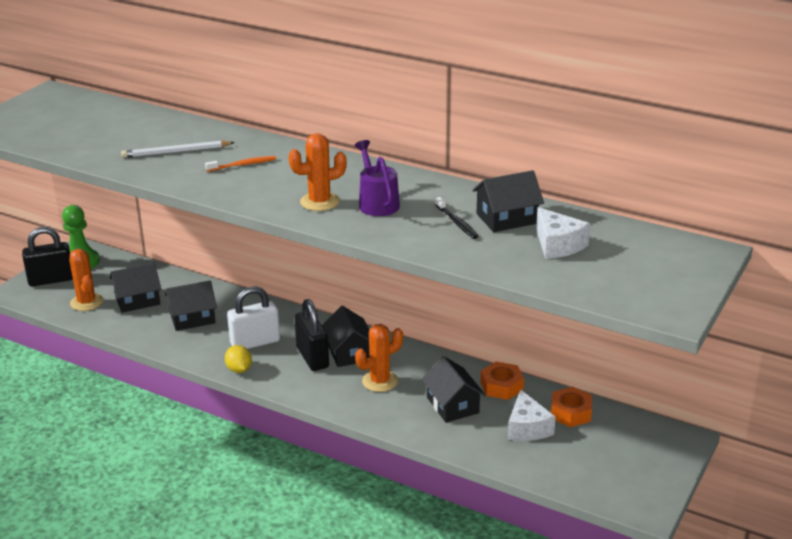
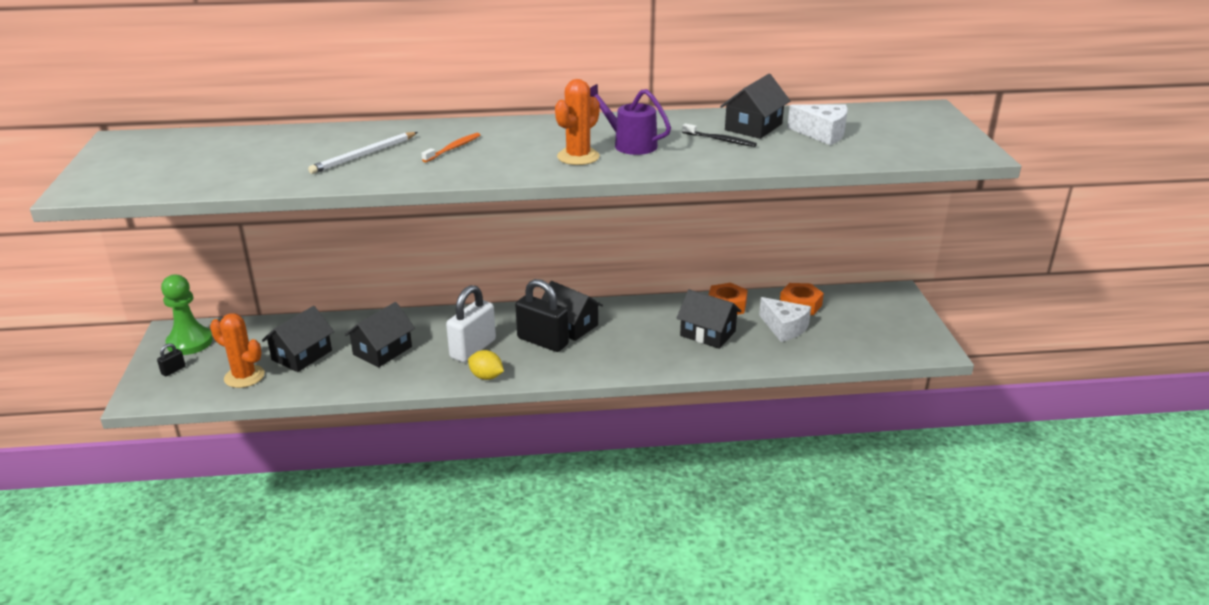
camera: 35 degrees left, 0 degrees up
black padlock [22,227,73,286] -> black padlock [157,343,186,377], size x0.43
orange cactus [355,324,403,392] -> none

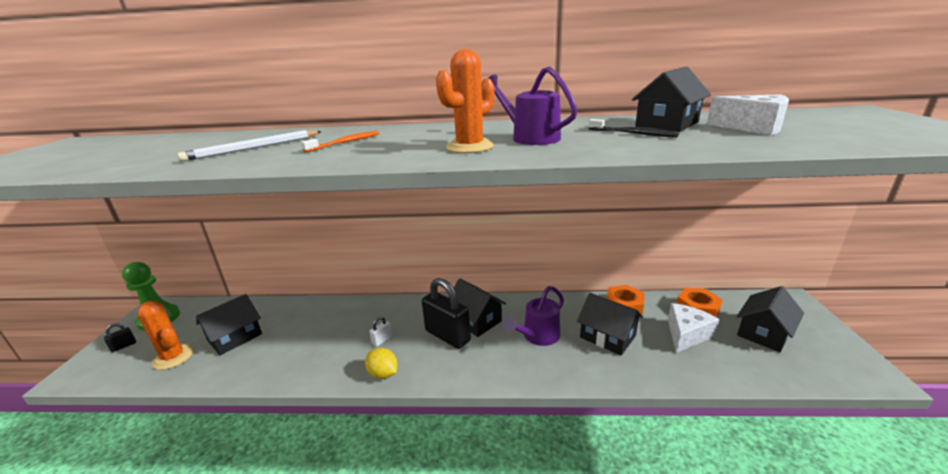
camera: 10 degrees right, 5 degrees down
black house [345,302,415,367] -> black house moved to [736,286,804,352]
white padlock [446,285,496,362] -> white padlock [369,316,392,347], size x0.43
white cheese [759,297,811,342] -> white cheese turned 105 degrees counterclockwise [668,303,719,353]
none -> purple watering can [503,286,564,346]

